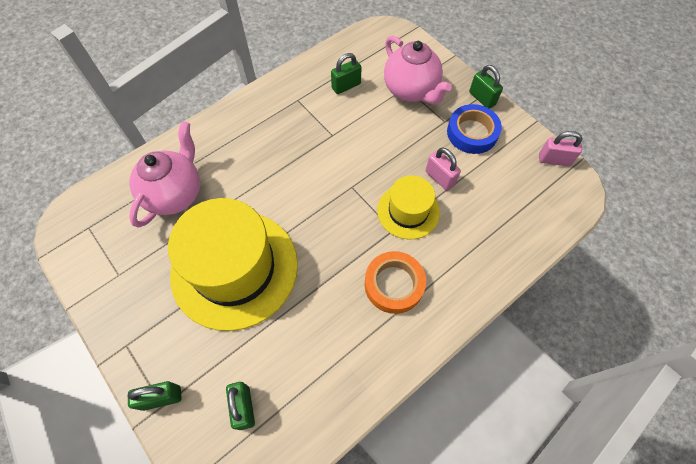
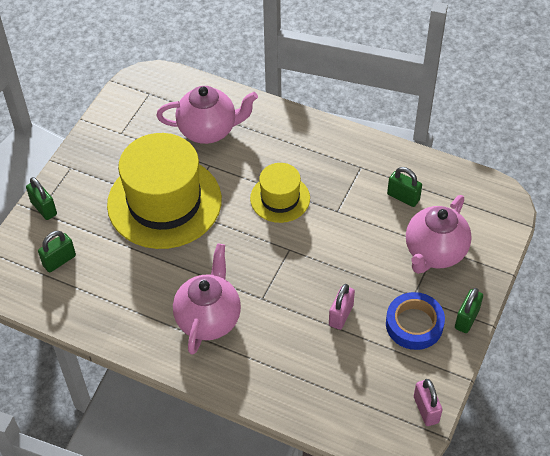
camera: 65 degrees right, 10 degrees down
orange tape [365,251,426,314] -> pink teapot [173,243,241,355]
yellow hat [377,175,440,240] -> yellow hat moved to [250,163,310,223]

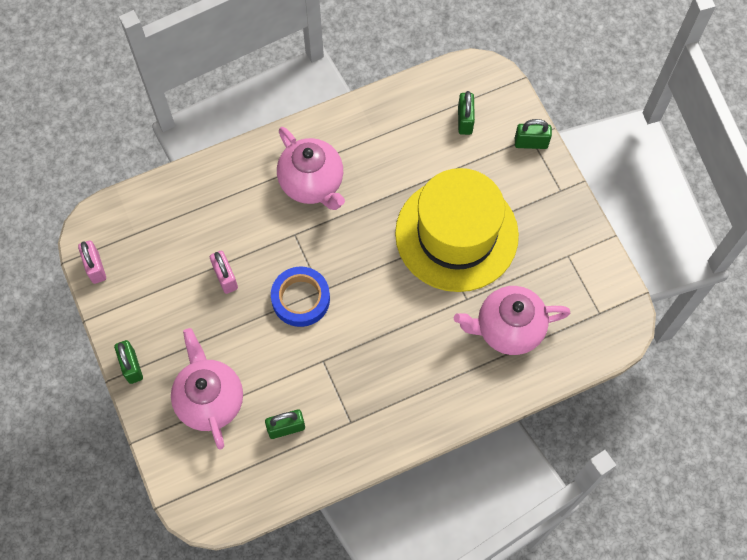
camera: 130 degrees right, 15 degrees up
pink teapot [156,86,258,144] -> pink teapot turned 45 degrees clockwise [454,286,570,355]
yellow hat [250,163,310,223] -> none
blue tape [386,292,445,350] -> blue tape moved to [271,267,330,327]
pink padlock [414,379,443,426] -> pink padlock turned 45 degrees clockwise [78,240,106,284]

